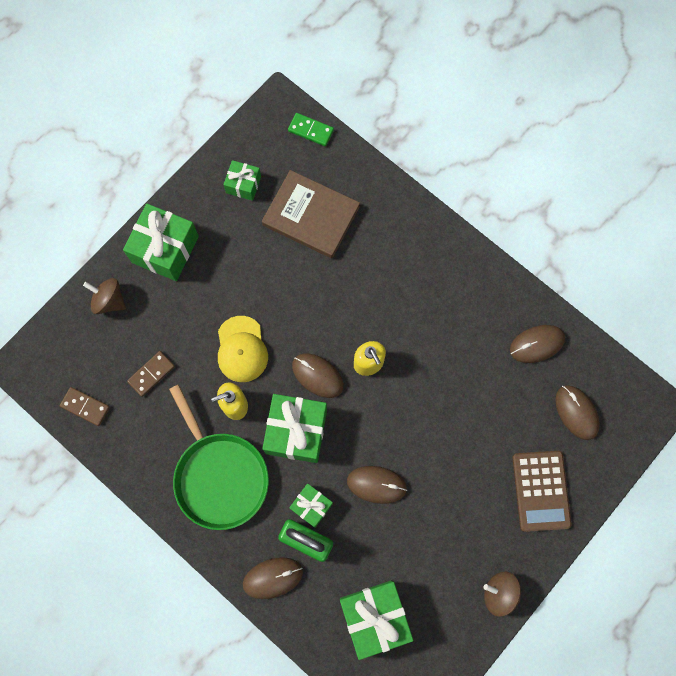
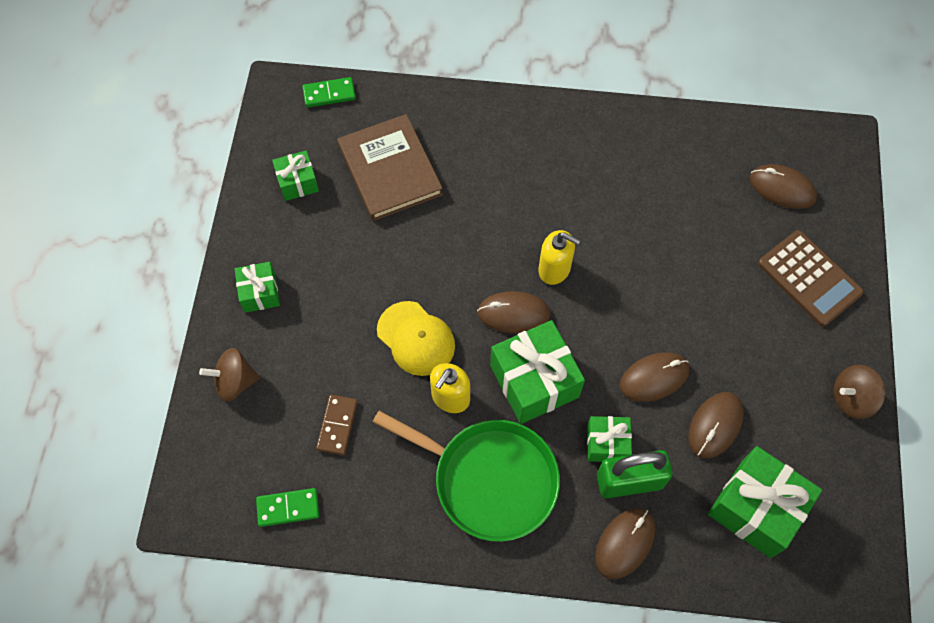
camera: 35 degrees left, 10 degrees down
brown domino [60,387,110,426] -> green domino [256,488,319,527]
green gift [123,204,199,281] -> green gift [235,262,280,313], size x0.56
brown book [262,170,360,258] -> brown book turned 75 degrees clockwise [338,114,443,221]
brown mouse [510,325,565,363] -> brown mouse moved to [688,392,744,458]

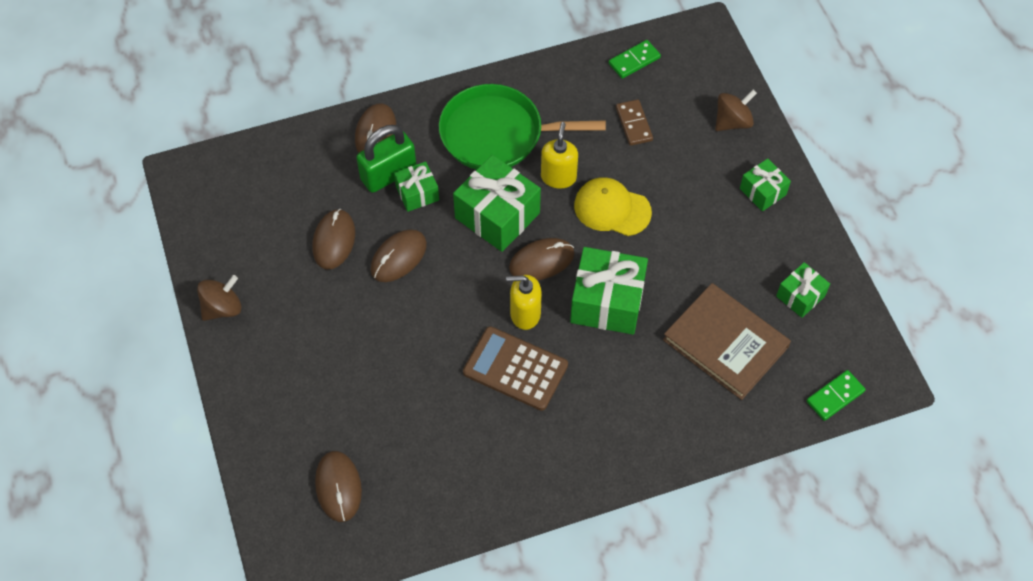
camera: 155 degrees right, 5 degrees down
green gift [708,446,822,558] -> green gift moved to [570,247,648,335]
brown mouse [750,164,817,209] -> brown mouse turned 75 degrees clockwise [315,451,362,522]
brown calculator [758,230,864,327] -> brown calculator moved to [463,326,568,411]

